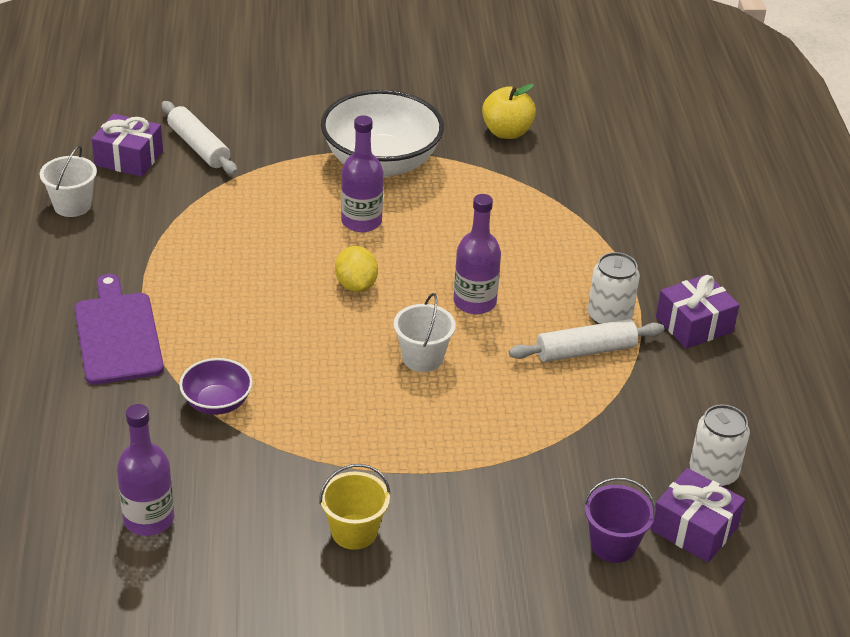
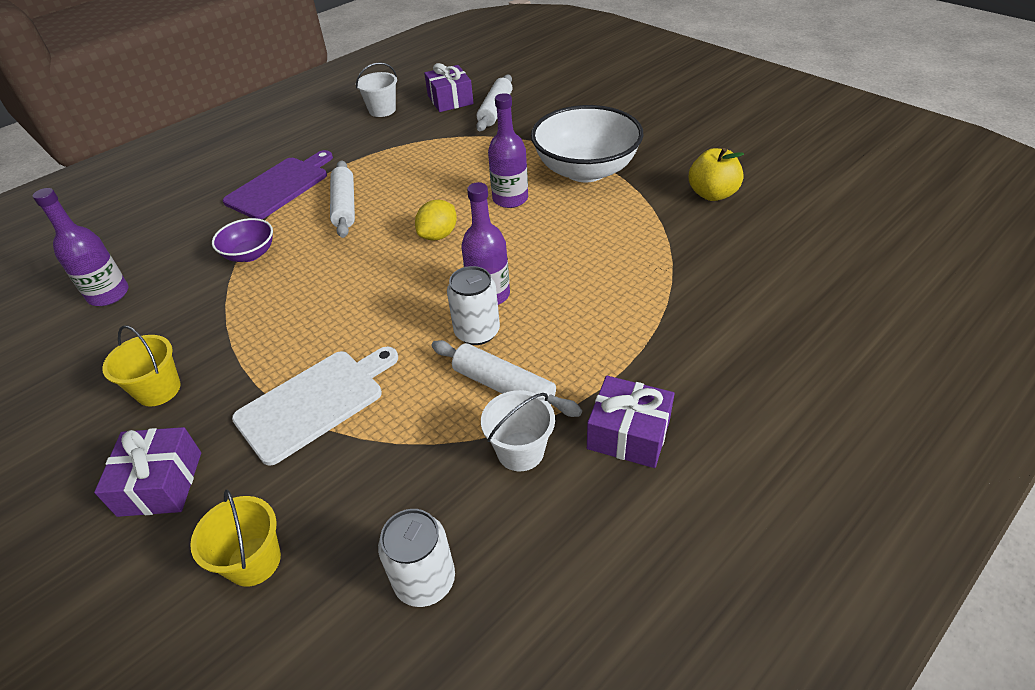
camera: 55 degrees right, 5 degrees up
white bucket [394,293,456,372] -> white bucket moved to [481,390,555,471]
purple bucket [584,477,656,563] -> yellow bucket [190,489,281,587]
white can [588,252,640,324] -> white can moved to [447,266,500,345]
purple gift [651,468,745,563] -> purple gift moved to [94,427,201,517]
none -> white cutting board [232,347,398,466]
none -> white rolling pin [330,161,355,238]

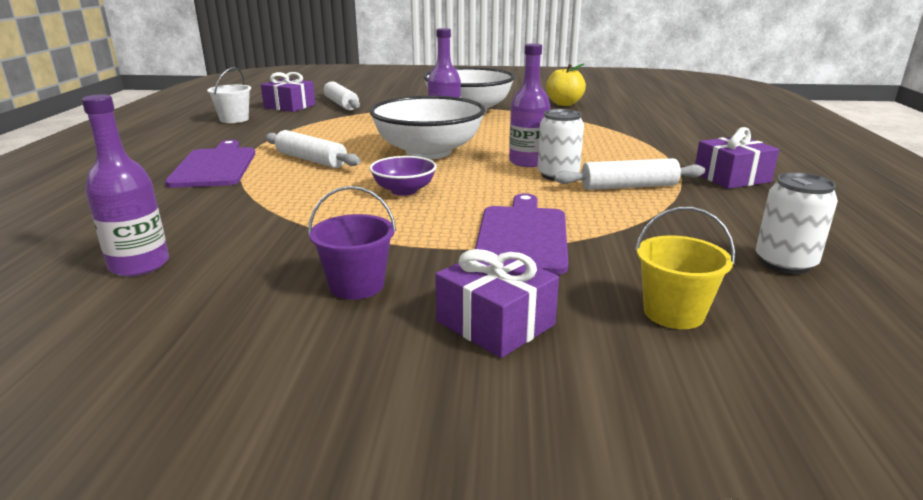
camera: 45 degrees left, 20 degrees down
yellow bucket [102,325,181,407] -> purple bucket [308,186,396,300]
purple bowl [212,218,273,262] -> purple bowl moved to [369,156,437,196]
white cutting board [232,347,398,466] -> purple cutting board [475,193,568,275]
yellow lemon [415,200,457,241] -> white bowl [369,96,485,159]
white bucket [481,390,555,471] -> none

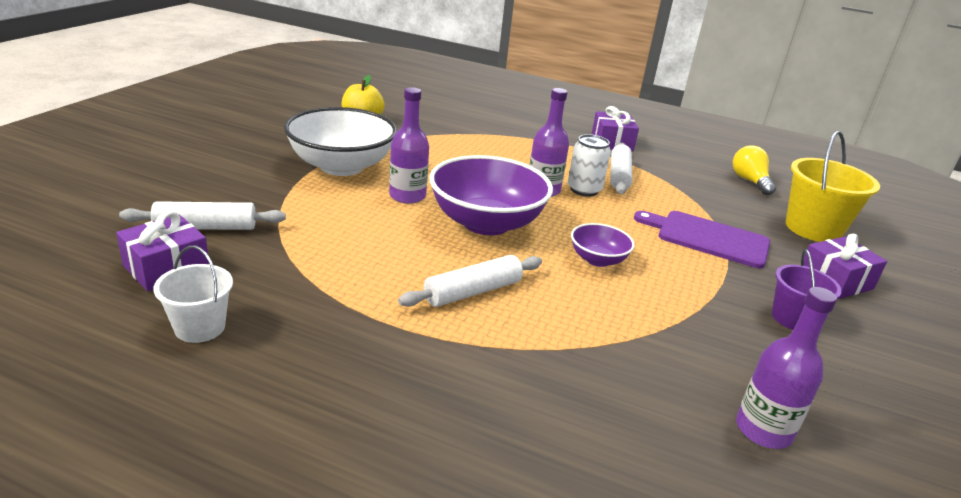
camera: 75 degrees left, 5 degrees up
purple cutting board [165,140,255,188] -> none
white bowl [369,96,485,159] -> purple bowl [429,155,553,235]
yellow bucket [635,207,735,329] -> yellow bucket [786,130,880,242], size x1.66
white can [756,172,838,274] -> yellow light bulb [733,145,776,195]

